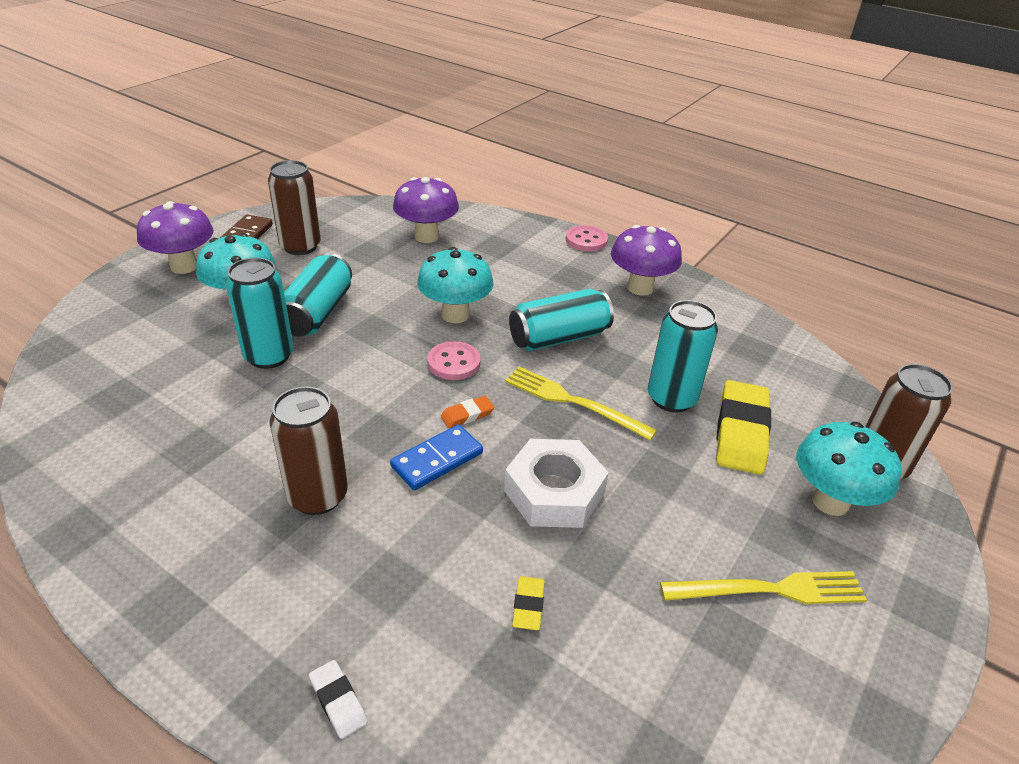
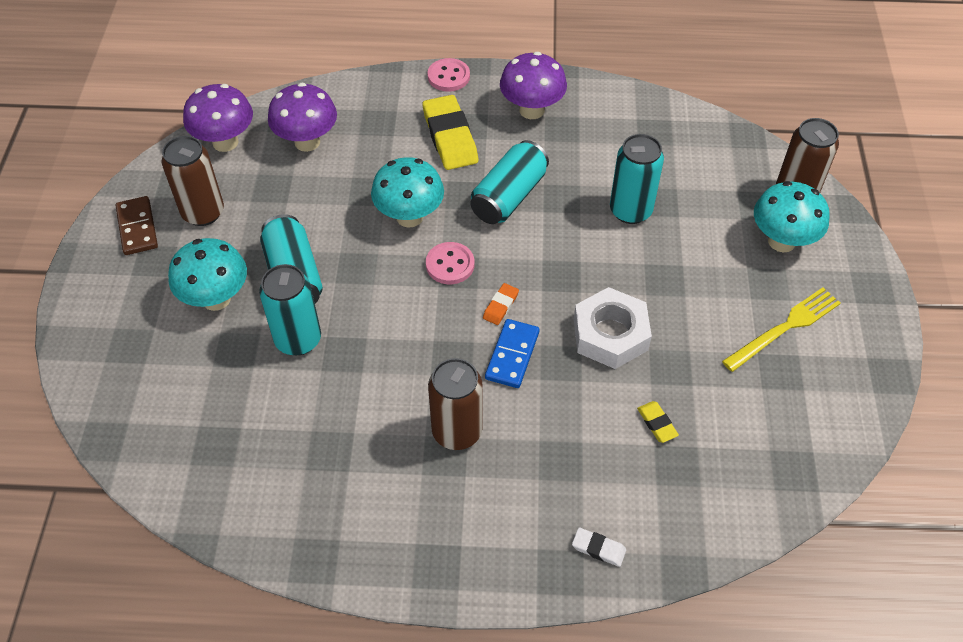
camera: 30 degrees left, 15 degrees up
purple mushroom [137,201,214,274] -> purple mushroom moved to [183,84,253,152]
yellow fork [505,367,657,441] -> none
yellow eraser [716,380,771,475] -> yellow eraser moved to [423,95,478,170]

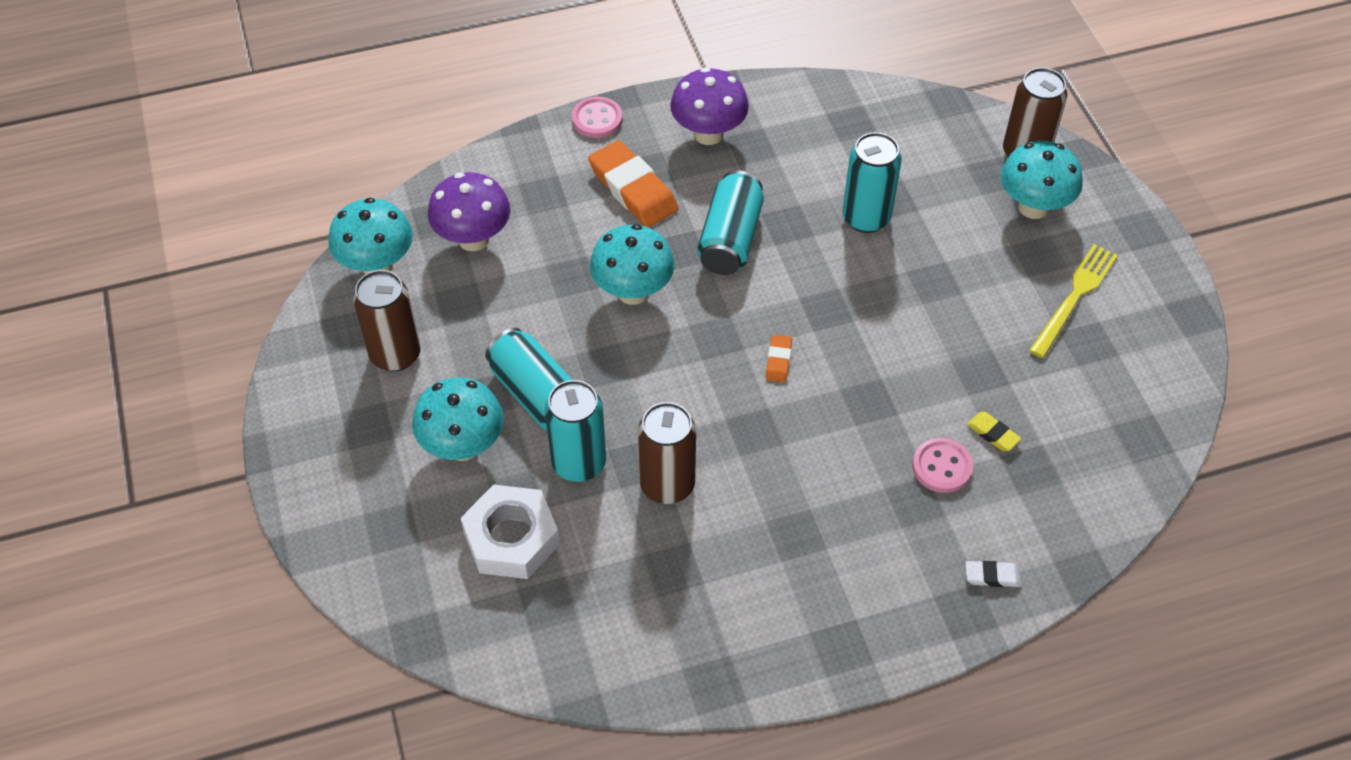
camera: 20 degrees left, 0 degrees up
brown domino [116,196,158,255] -> none
purple mushroom [183,84,253,152] -> turquoise mushroom [328,198,413,274]
yellow eraser [423,95,478,170] -> orange eraser [588,140,678,228]
pink button [426,242,474,284] -> pink button moved to [912,438,973,493]
brown can [428,358,483,450] -> brown can moved to [638,402,696,504]
blue domino [485,319,540,388] -> none
white nut [574,287,652,369] -> white nut moved to [461,484,560,579]

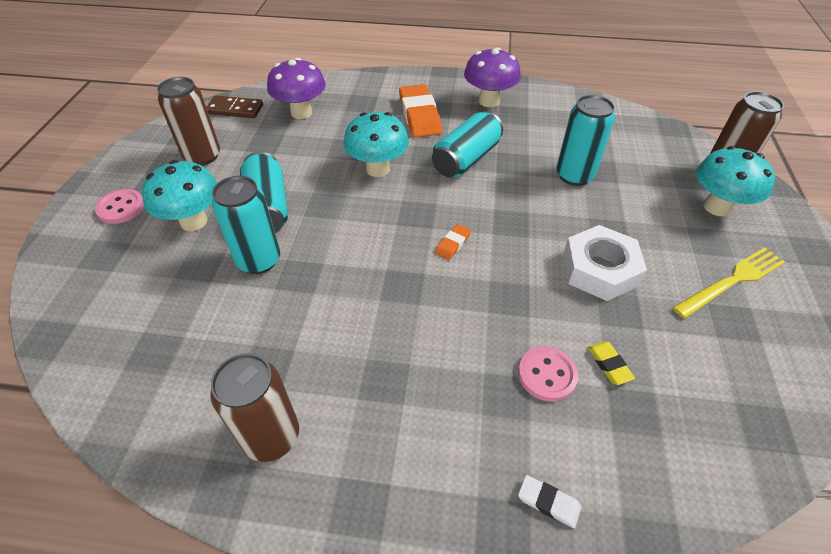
camera: 25 degrees right, 5 degrees down
turquoise mushroom [328,198,413,274] -> brown domino [206,96,263,118]
white nut [461,484,560,579] -> white nut moved to [563,225,647,301]
pink button [572,97,622,138] -> pink button moved to [95,189,144,224]
brown can [638,402,696,504] -> brown can moved to [211,353,299,462]

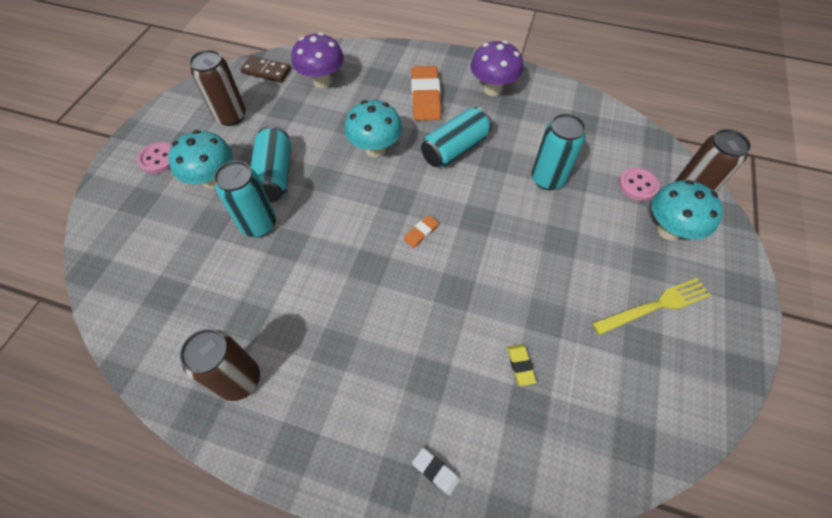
camera: 10 degrees right, 10 degrees up
pink button [518,346,578,402] -> pink button moved to [619,167,660,201]
white nut [563,225,647,301] -> none

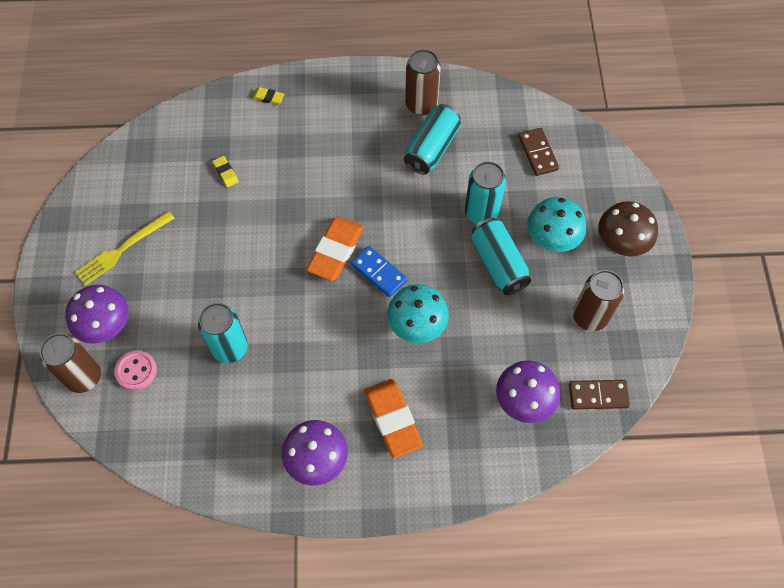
camera: 160 degrees right, 5 degrees up
pink button [137,142,172,174] -> brown mushroom [598,201,658,257]
orange eraser [404,215,439,248] -> orange eraser [306,217,364,281], size x2.16
white eraser [412,448,460,496] -> yellow eraser [252,87,285,105]
turquoise can [421,107,492,167] -> turquoise can moved to [404,104,461,174]
turquoise mushroom [652,180,723,240] -> purple mushroom [66,285,129,344]
none -> blue domino [351,246,407,297]
none -> brown domino [518,128,559,176]

